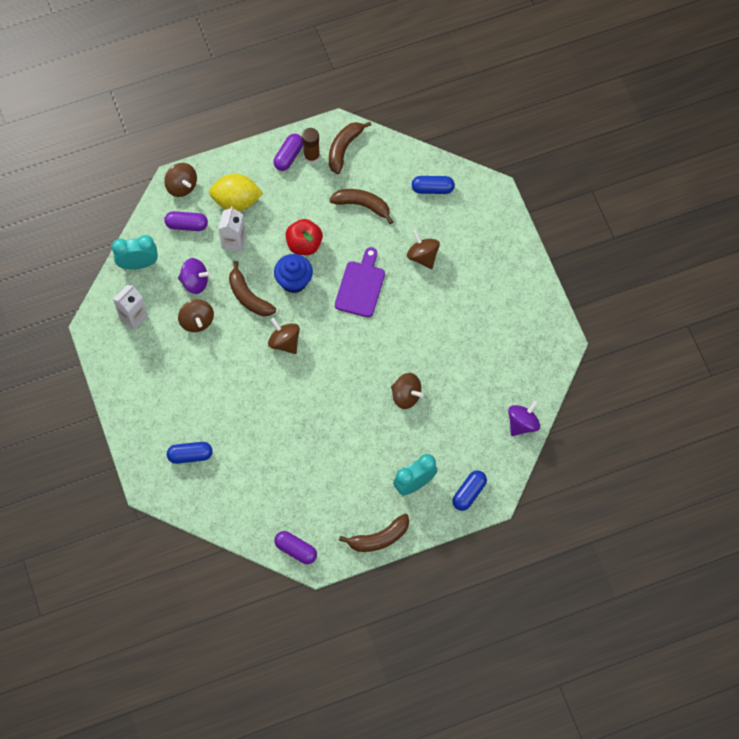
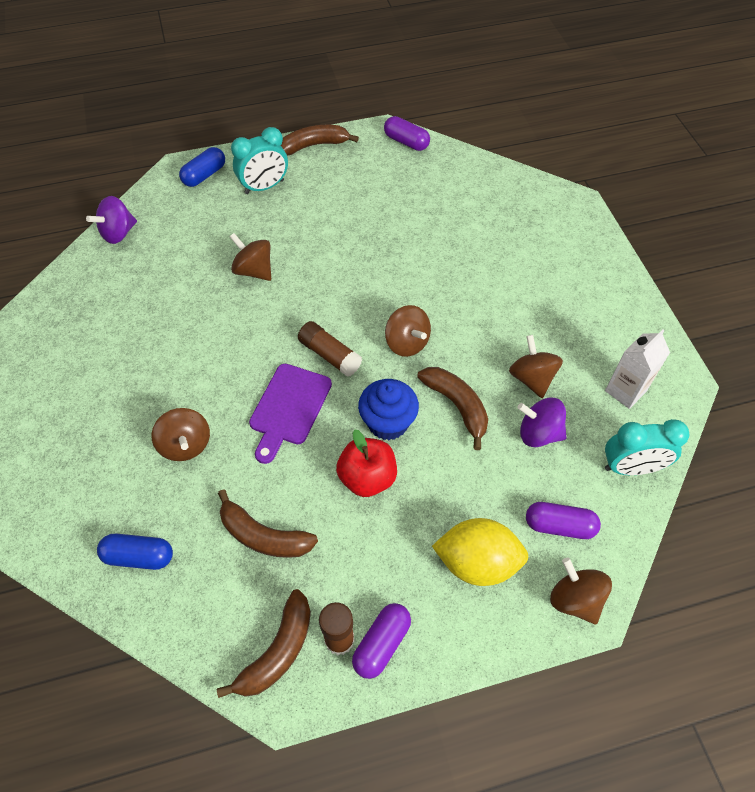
camera: 175 degrees left, 10 degrees down
blue capsule [167,442,213,464] -> none
white carton [219,206,246,252] -> none
none -> brown glue stick [298,321,362,377]

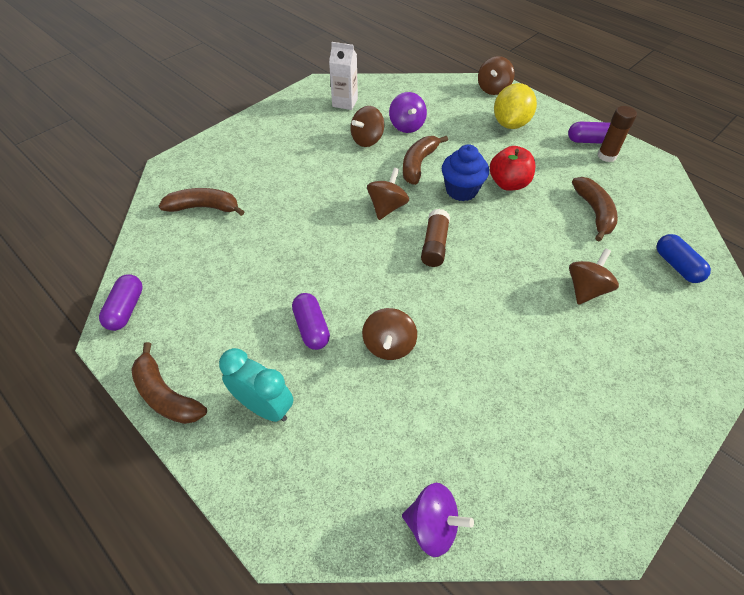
camera: 120 degrees left, 5 degrees down
blue capsule [179,147,225,187] -> none
brown banana [217,589,311,698] -> brown banana moved to [159,188,245,216]
purple cutting board [249,364,332,464] -> none
yellow lemon [432,518,529,586] -> yellow lemon turned 45 degrees clockwise [494,83,537,129]
purple capsule [526,502,601,539] -> purple capsule moved to [292,293,330,350]
turquoise clock [605,419,690,475] -> none

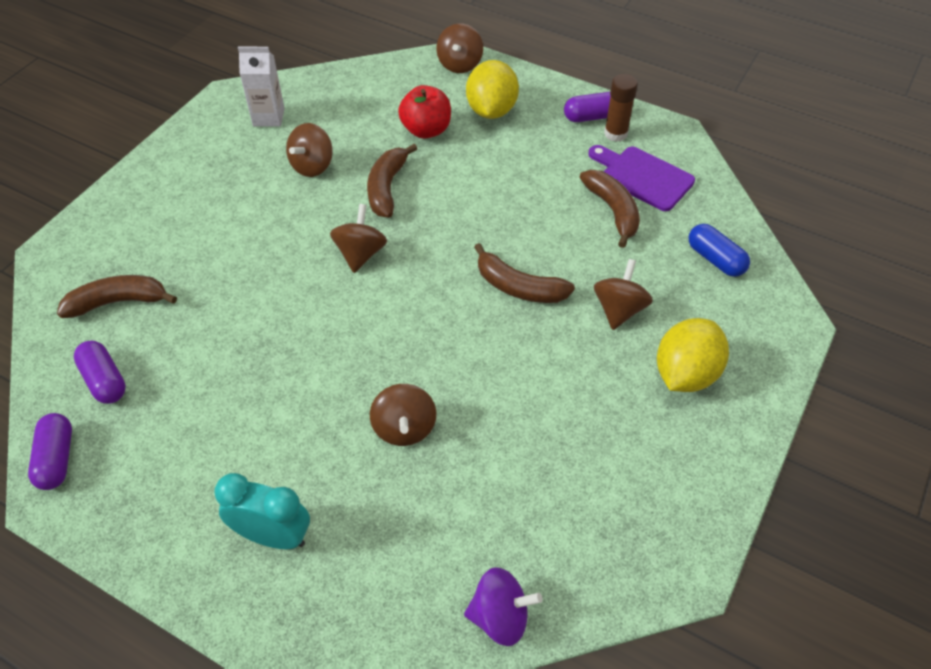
camera: 15 degrees left, 0 degrees up
brown banana [131,342,207,424] -> brown banana moved to [474,243,575,303]
purple capsule [292,293,330,350] -> purple capsule moved to [74,341,126,404]
purple spinning top [389,92,427,133] -> none
brown glue stick [421,209,450,267] -> none
blue cupcake [442,144,489,201] -> none
red apple [490,146,536,191] -> red apple moved to [398,85,451,139]
none -> purple cutting board [589,145,695,211]
none -> yellow lemon [657,318,729,392]

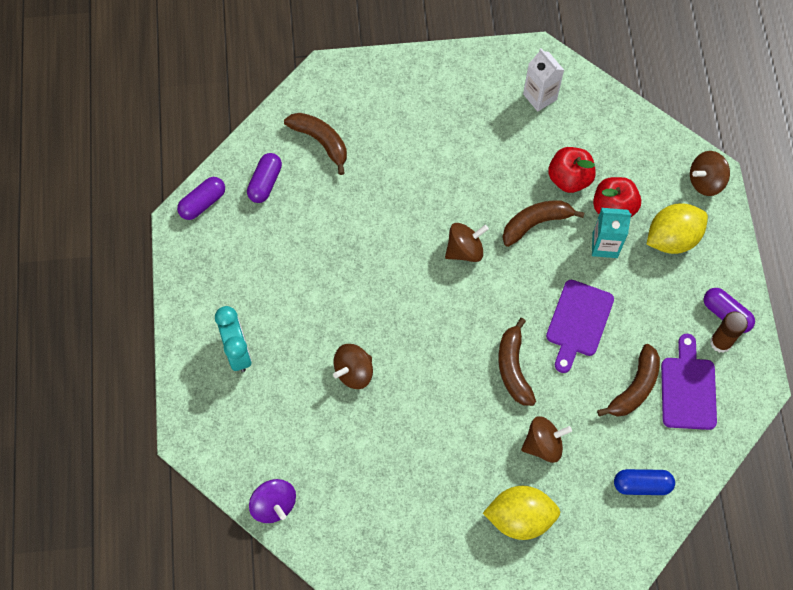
camera: 55 degrees right, 15 degrees up
brown spinning top [286,123,333,177] -> none
blue capsule [689,224,750,277] -> blue capsule turned 75 degrees clockwise [614,469,675,495]
none -> purple cutting board [546,280,614,373]
none -> red apple [548,147,596,193]
none -> turquoise carton [592,208,632,258]

